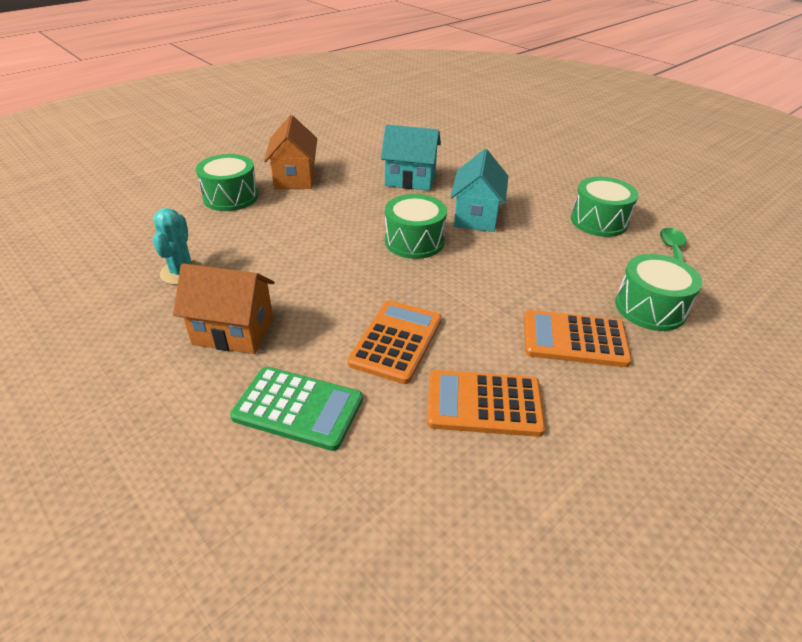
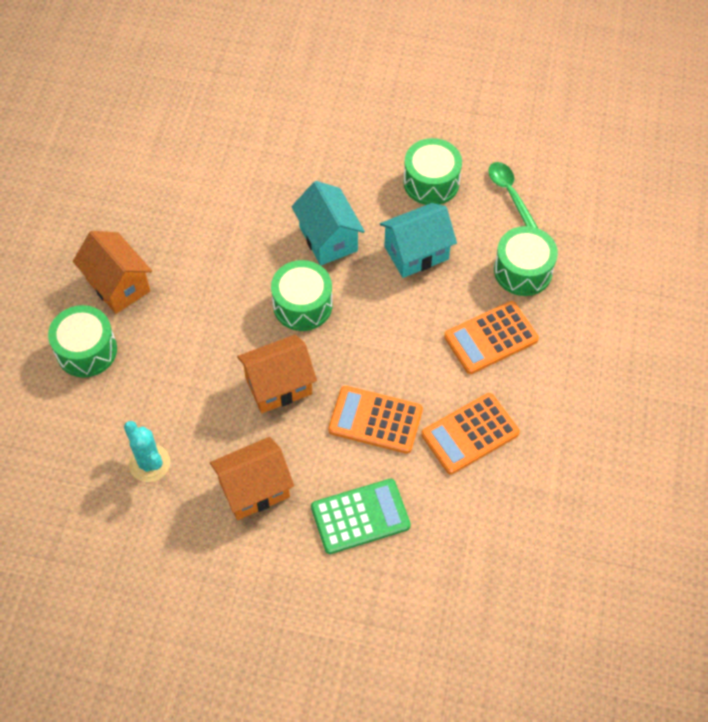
camera: 35 degrees left, 20 degrees up
orange calculator [348,300,442,384] -> orange calculator turned 60 degrees counterclockwise [328,386,423,454]
turquoise house [381,125,441,191] -> turquoise house moved to [380,203,457,278]
none -> orange house [237,335,317,413]

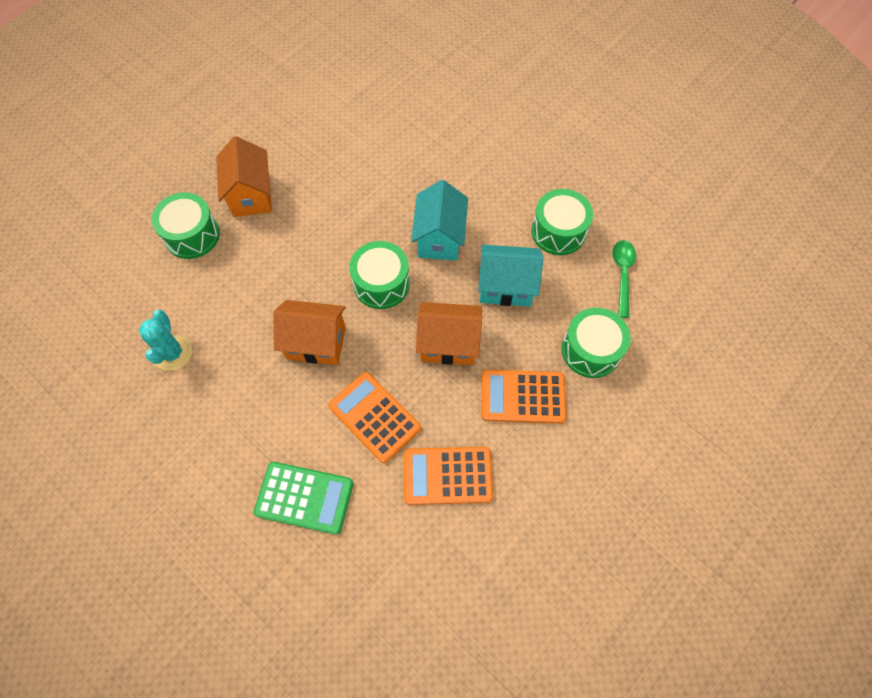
camera: 30 degrees right, 5 degrees up
orange house [210,437,294,520] -> orange house moved to [416,302,482,365]

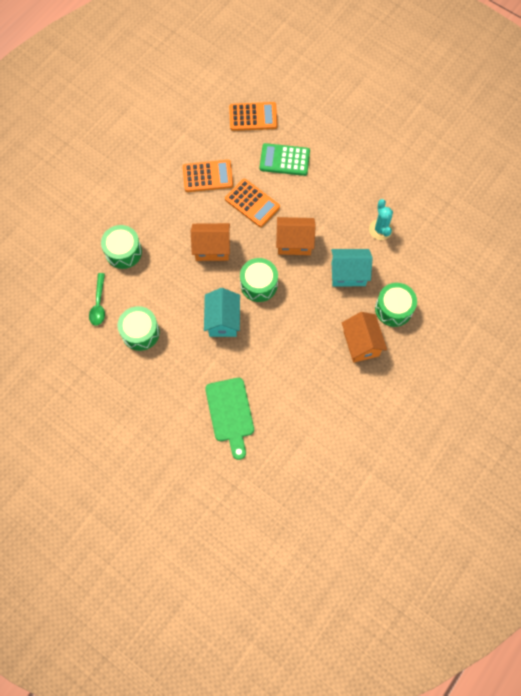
camera: 175 degrees right, 5 degrees up
turquoise house [478,244,544,307] -> turquoise house moved to [331,249,373,286]
orange calculator [481,370,566,424] -> orange calculator moved to [229,102,277,131]
none -> green cutting board [205,378,254,460]

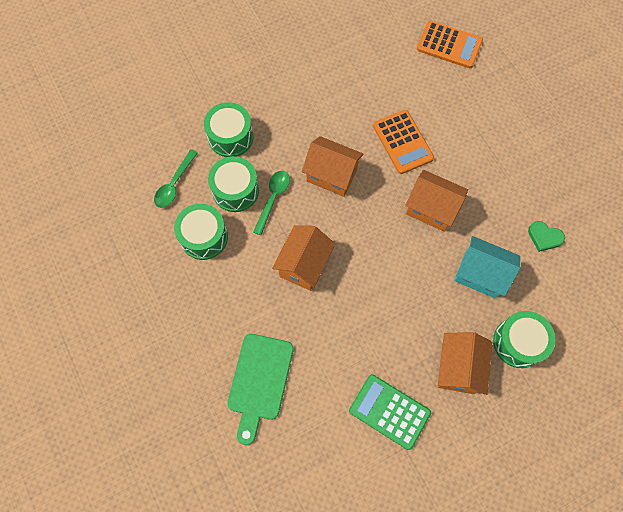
camera: 25 degrees right, 0 degrees up
orange calculator [183,160,233,192] -> none
turquoise house [204,288,240,337] -> orange house [272,225,335,291]
green drum [240,258,278,302] -> green drum moved to [208,156,259,212]
green calculator [260,143,310,176] -> green calculator moved to [349,374,431,450]
turquoise cactus [369,199,393,240] -> green heart [528,221,565,252]
none -> green spoon [253,171,290,235]

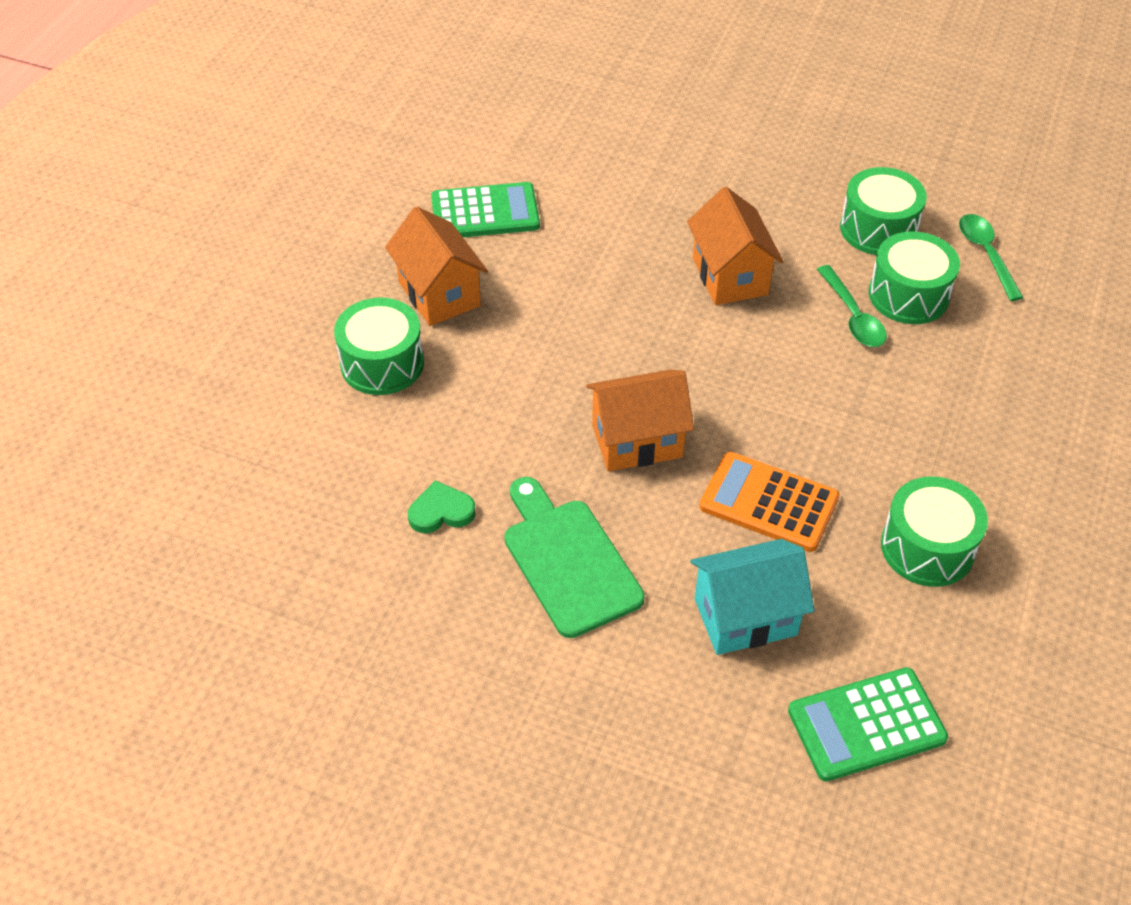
camera: 140 degrees right, 20 degrees down
green drum [204,102,253,157] -> green drum moved to [881,477,988,587]
green cutting board [227,334,294,445] -> green cutting board moved to [504,477,645,638]
orange house [302,136,363,197] -> none
orange calculator [417,21,483,68] -> green calculator [788,667,948,781]
turquoise house [454,236,520,298] -> turquoise house moved to [690,539,815,655]

